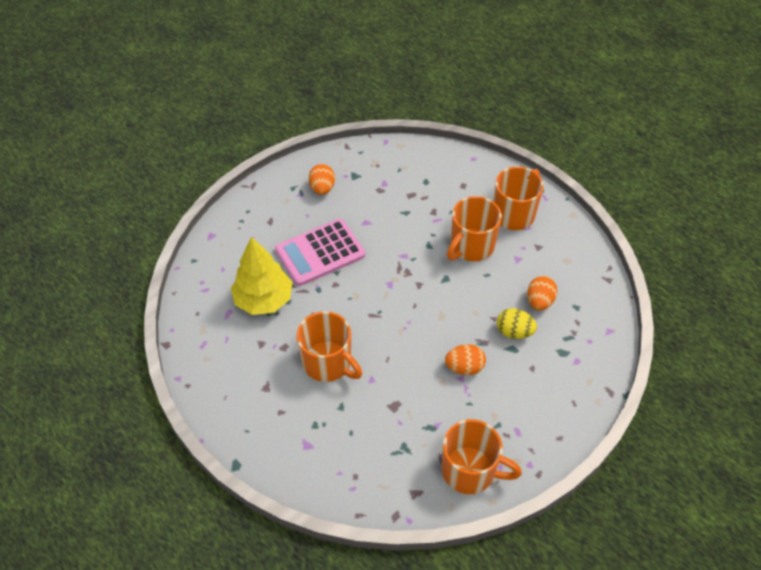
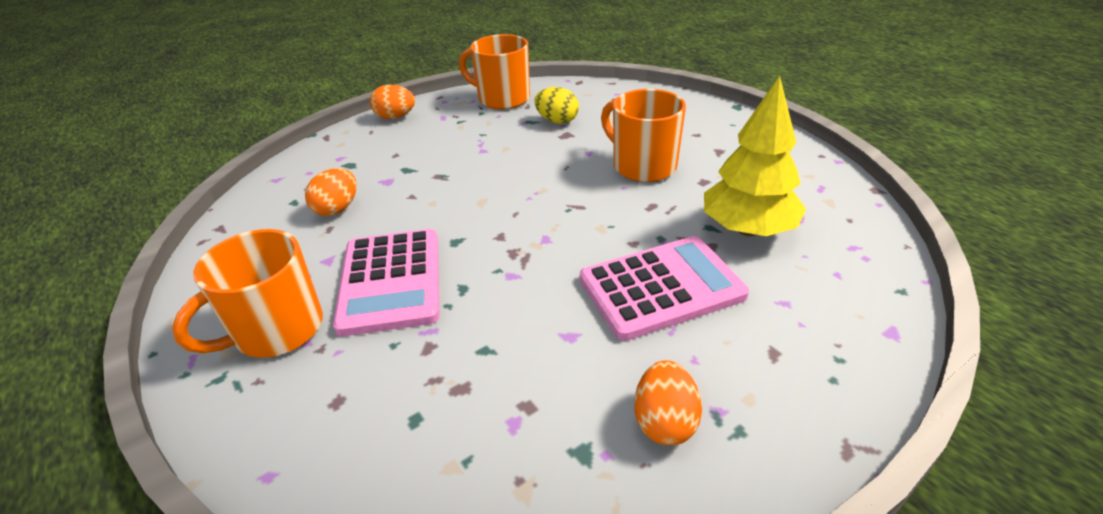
camera: 170 degrees left, 15 degrees down
orange egg [445,344,486,375] -> orange egg moved to [370,85,415,119]
orange mug [447,196,502,261] -> pink calculator [333,229,439,337]
yellow egg [497,308,537,339] -> yellow egg moved to [534,87,579,124]

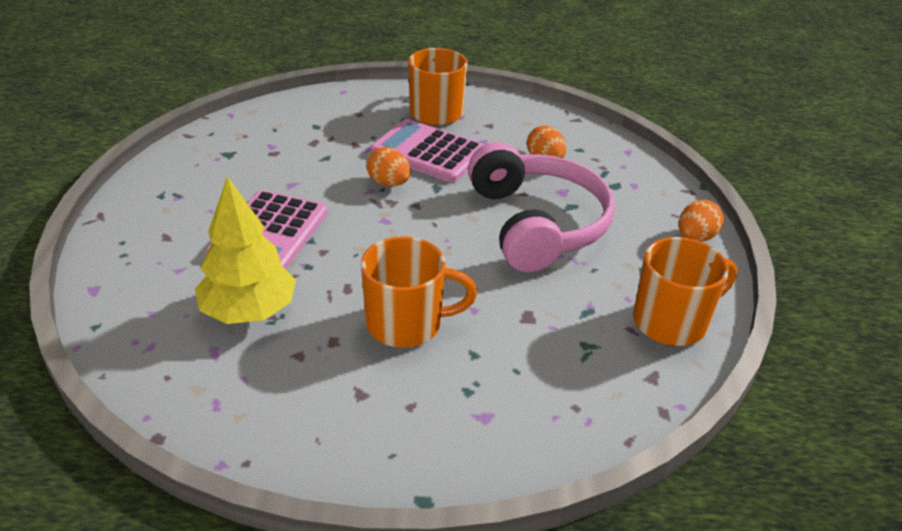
camera: 125 degrees right, 0 degrees up
yellow egg [534,87,579,124] -> none
orange egg [634,360,702,445] -> orange egg moved to [366,147,411,187]
none -> pink headphones [468,142,614,272]

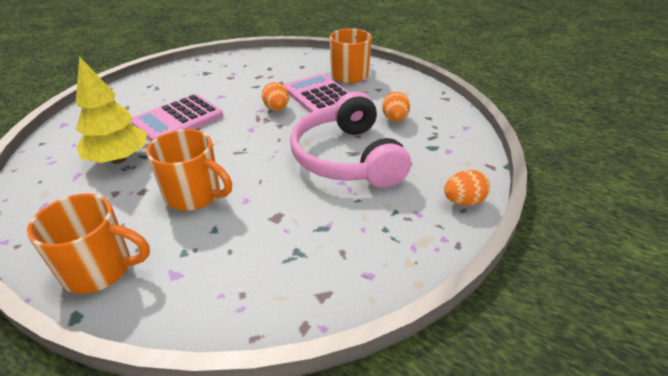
camera: 30 degrees right, 0 degrees up
pink headphones [468,142,614,272] -> pink headphones turned 150 degrees clockwise [290,91,411,188]
orange mug [633,237,737,346] -> orange mug moved to [27,193,150,294]

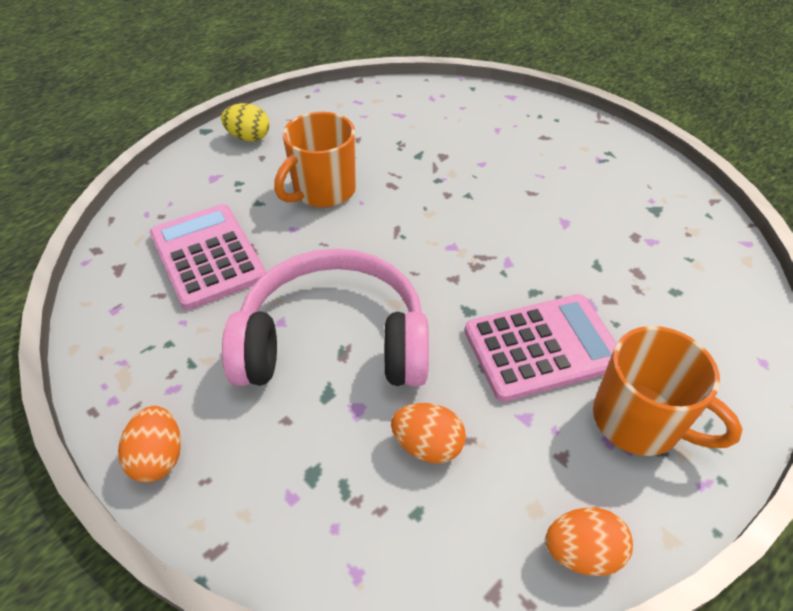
camera: 105 degrees right, 10 degrees up
orange mug [27,193,150,294] -> yellow egg [221,103,270,142]
yellow tree [76,56,147,164] -> none
pink calculator [131,94,223,142] -> pink calculator moved to [150,204,266,310]
orange egg [262,82,289,111] -> orange egg moved to [545,507,633,576]

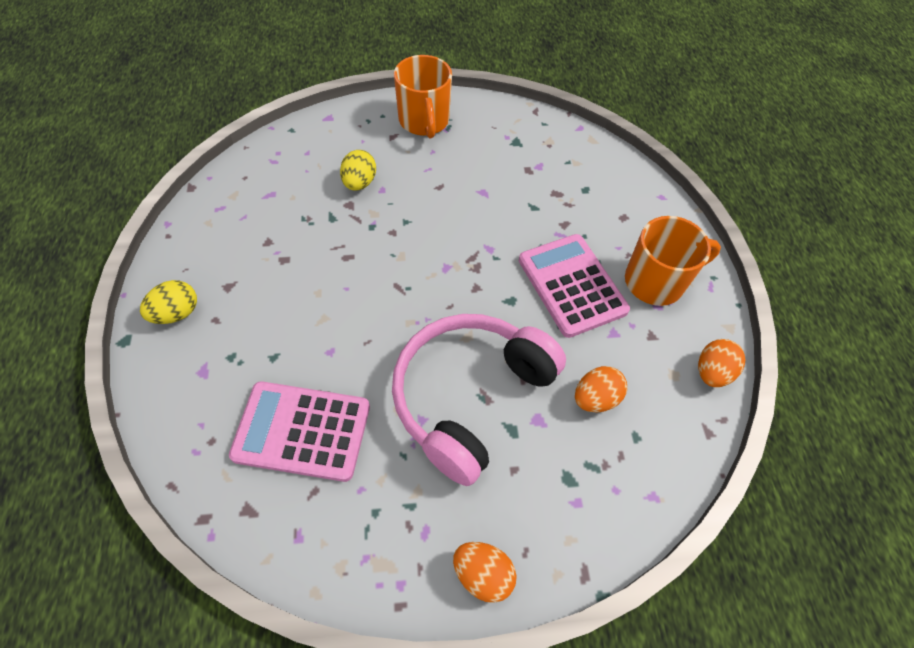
camera: 55 degrees left, 10 degrees up
orange mug [274,112,356,207] -> orange mug moved to [394,55,452,138]
pink calculator [465,294,616,402] -> pink calculator turned 45 degrees counterclockwise [519,234,630,338]
none -> yellow egg [340,150,376,191]

